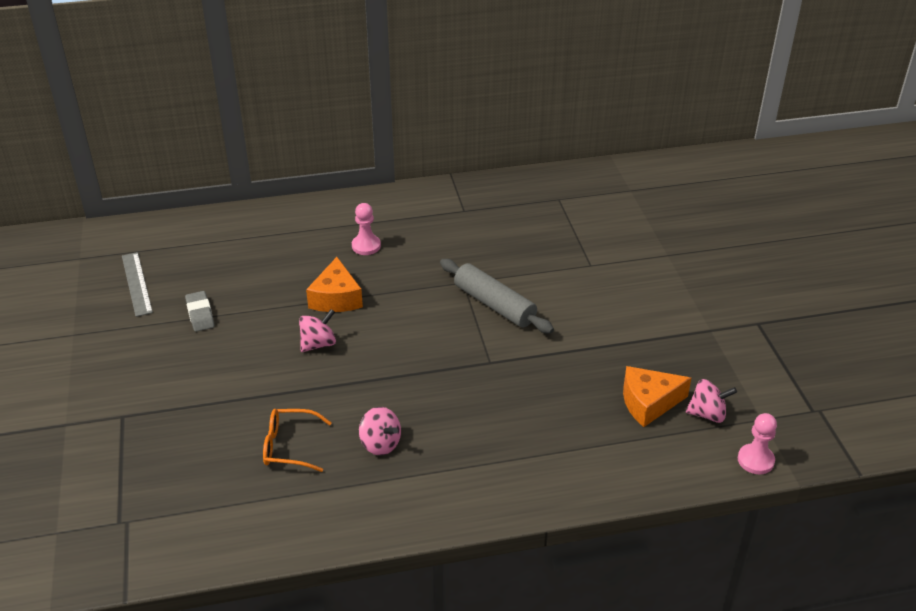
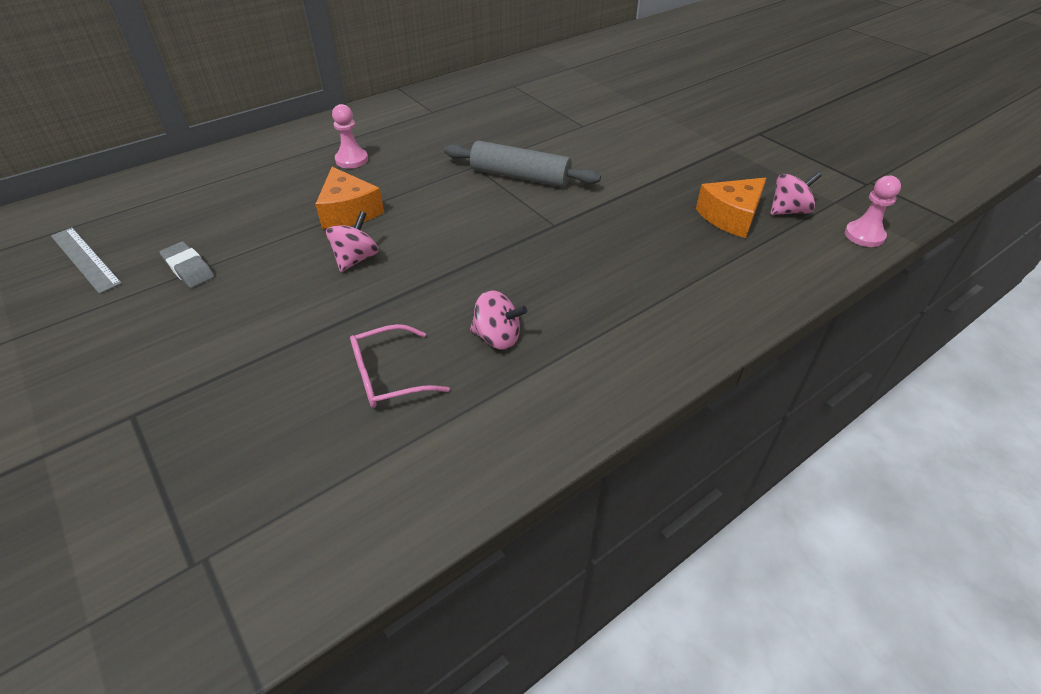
camera: 25 degrees left, 5 degrees up
orange glasses [263,409,332,472] -> pink glasses [350,324,450,408]

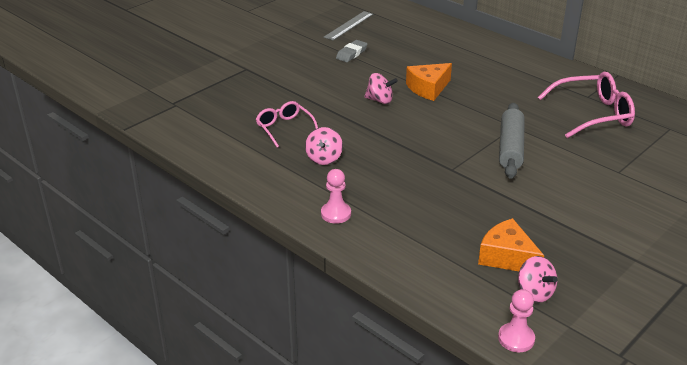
camera: 80 degrees right, 10 degrees down
pink pawn [332,104,368,168] -> pink pawn moved to [321,169,351,224]
none -> pink glasses [538,72,635,138]

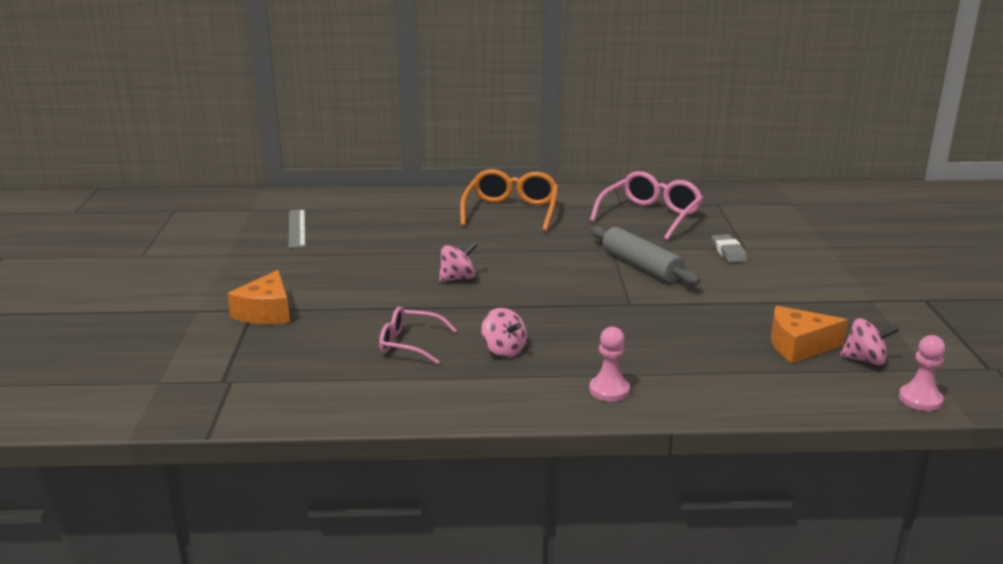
camera: 45 degrees left, 10 degrees down
grey eraser [336,40,367,62] -> grey eraser moved to [712,234,747,263]
orange cheese [406,63,452,101] -> orange cheese moved to [227,270,290,324]
none -> orange glasses [460,169,558,232]

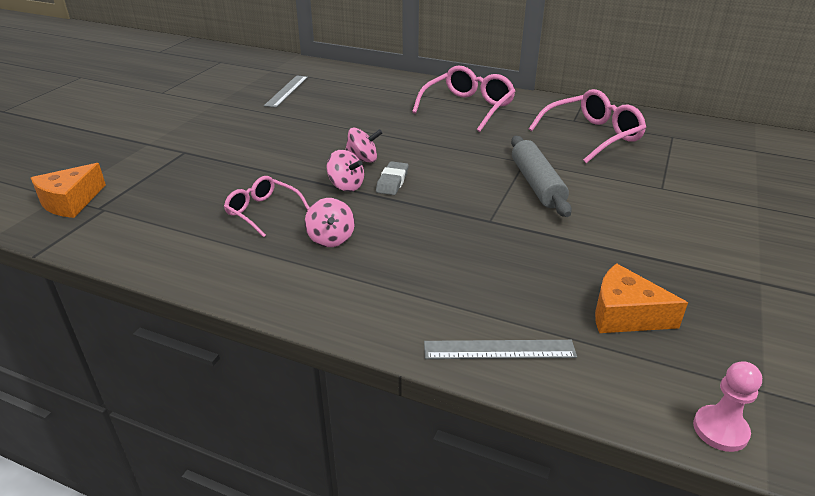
camera: 25 degrees right, 10 degrees up
orange cheese [227,270,290,324] -> orange cheese moved to [31,163,106,218]
orange glasses [460,169,558,232] -> pink glasses [412,66,516,132]
pink pawn [589,327,630,401] -> none
grey eraser [712,234,747,263] -> grey eraser moved to [376,161,408,195]
pink spinning top [840,318,899,365] -> pink spinning top moved to [327,150,364,192]
none -> grey ruler [424,340,577,359]

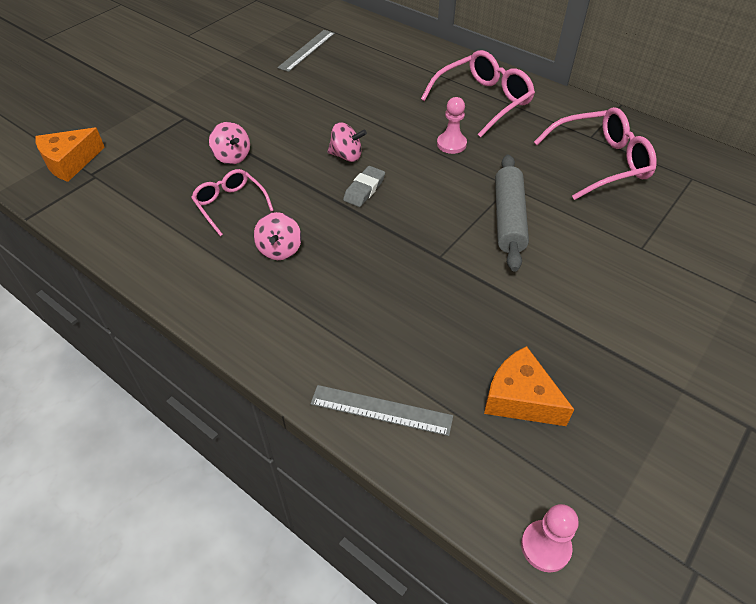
camera: 15 degrees right, 15 degrees up
pink spinning top [327,150,364,192] -> pink spinning top moved to [209,122,250,165]
none -> pink pawn [437,97,467,154]

